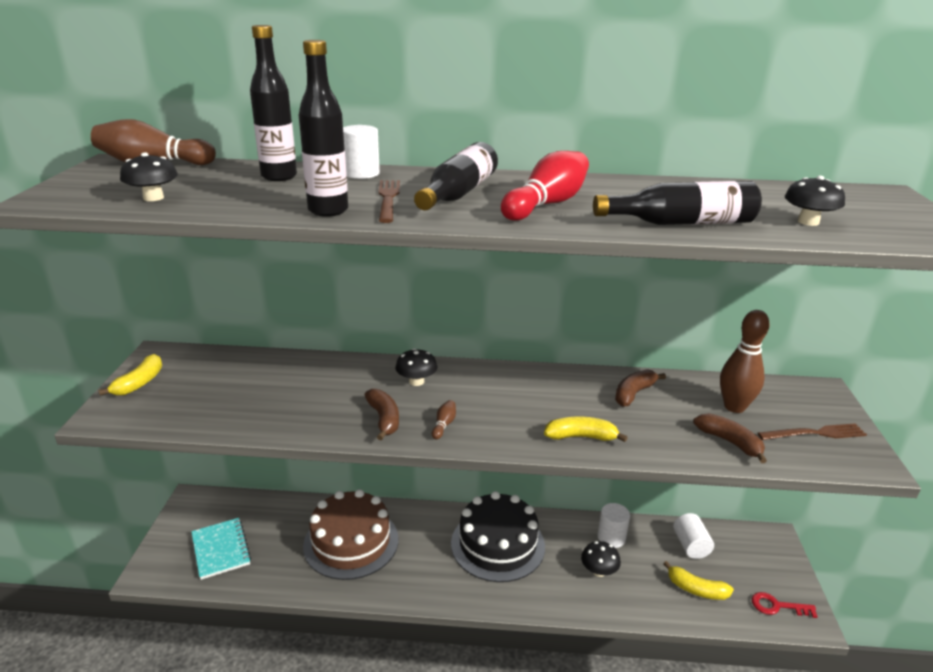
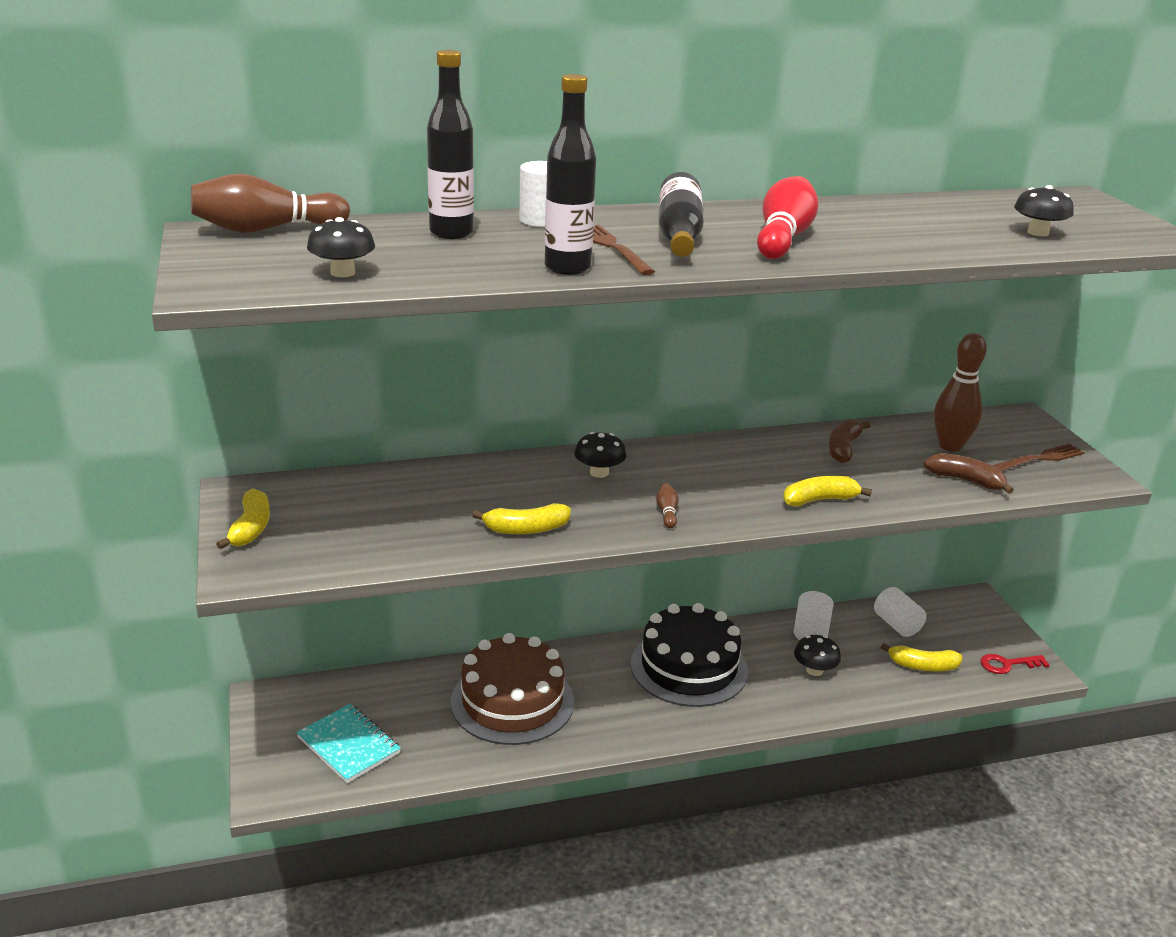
camera: 20 degrees left, 0 degrees up
brown banana [365,389,399,441] -> none
black bottle [593,181,762,225] -> none
none -> yellow banana [472,503,571,534]

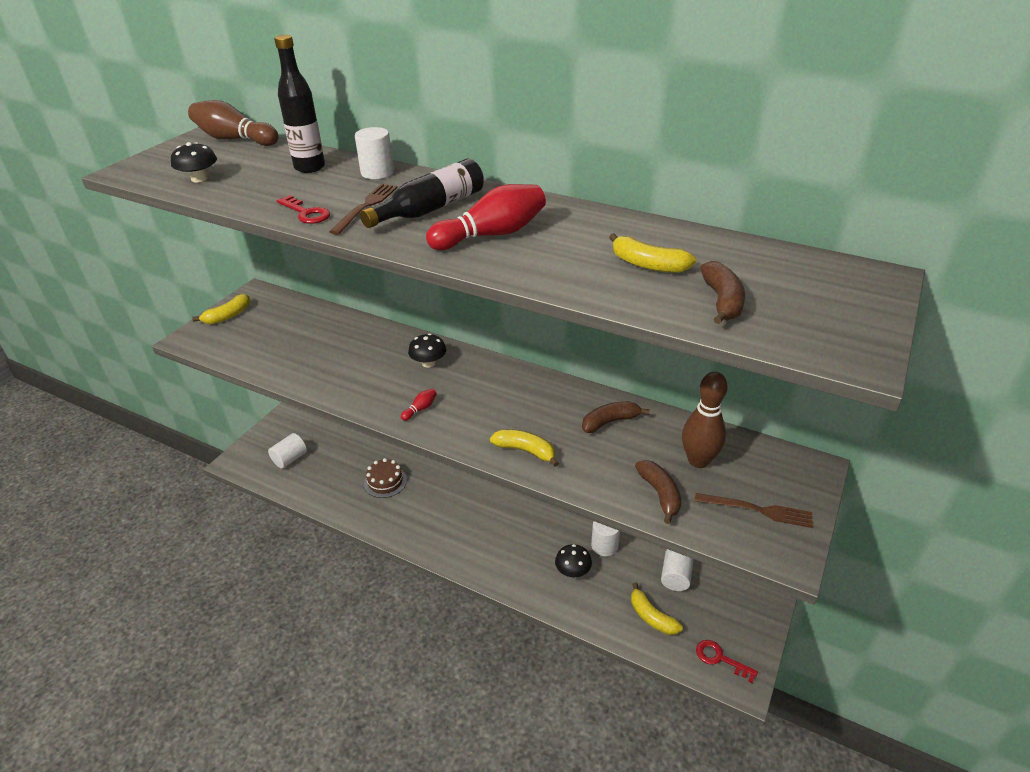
camera: 45 degrees right, 10 degrees up
turquoise notebook [296,704,401,783] -> white cylinder [268,433,307,468]
brown cake [450,633,574,745] -> brown cake [364,458,407,498], size x0.52
yellow banana [472,503,571,534] -> yellow banana moved to [609,233,696,273]
black bottle [545,74,596,275] -> red key [277,195,330,224]
black cake [631,603,748,707] -> none
brown bowling pin [656,483,679,528] -> red bowling pin [401,389,437,421]
black mushroom [1014,185,1074,236] -> brown banana [701,261,745,324]

